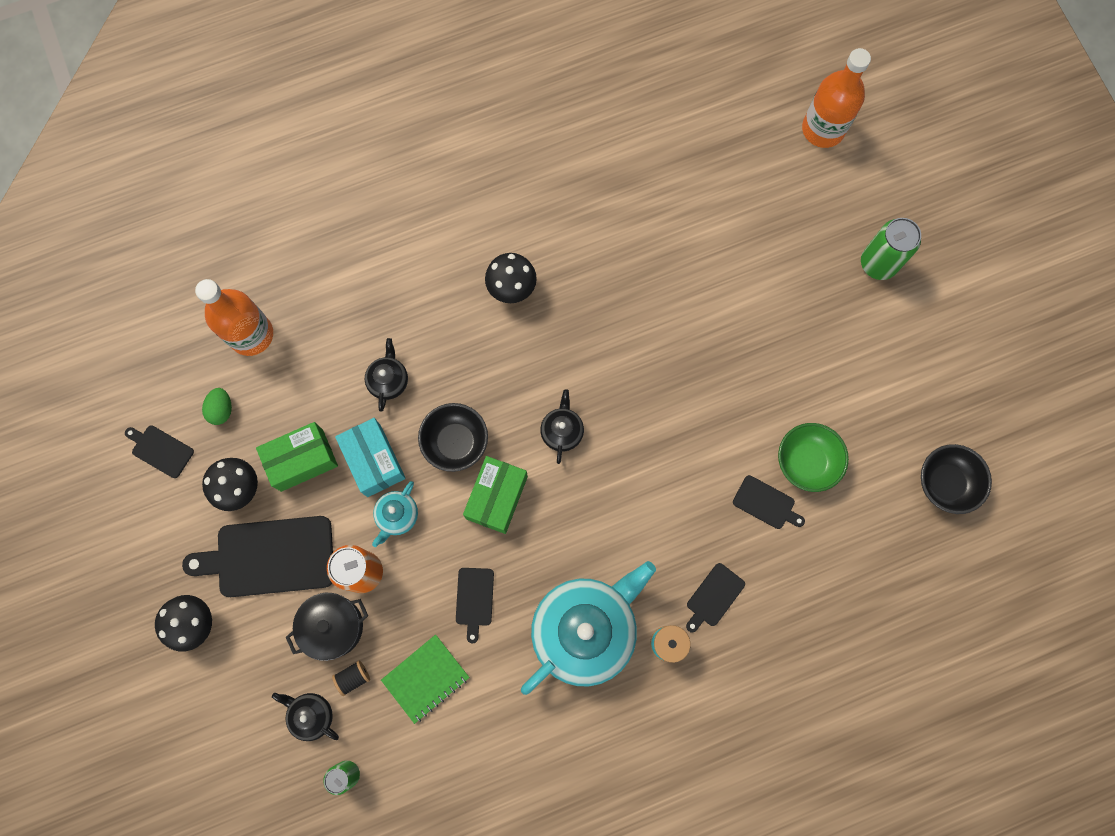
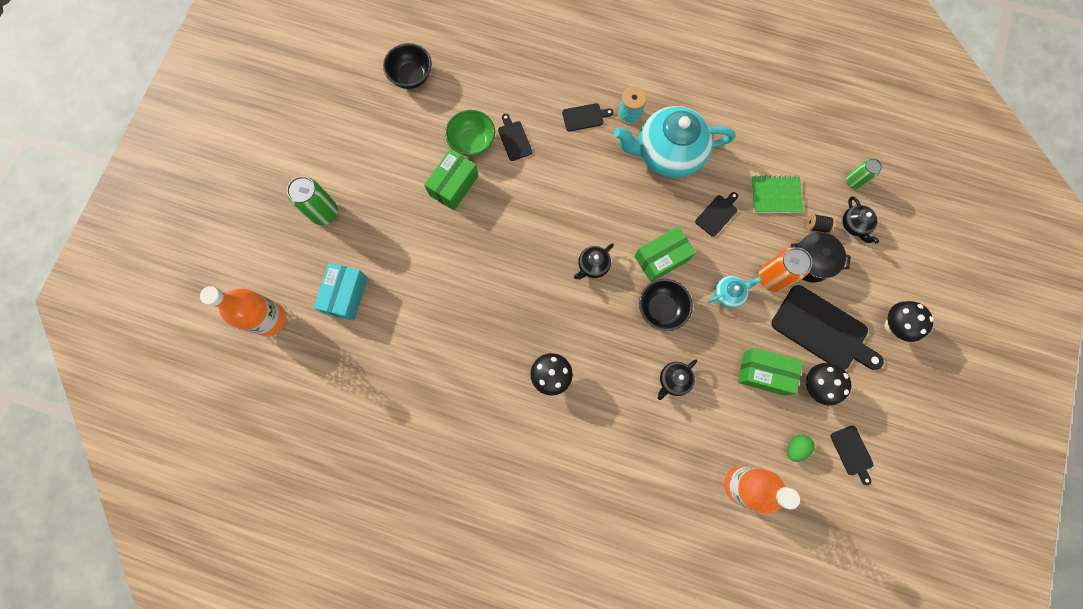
camera: 140 degrees left, 0 degrees up
turquoise box [335,418,406,497] -> turquoise box moved to [314,263,368,321]
none -> green box [424,149,479,210]

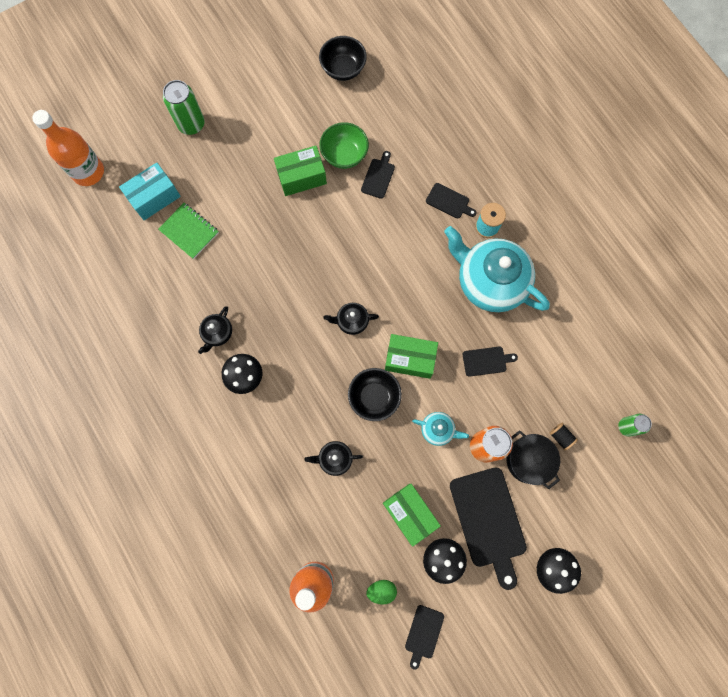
camera: 40 degrees right, 0 degrees up
green notebook [751,175,803,213] -> green notebook moved to [158,203,219,259]
black teapot [842,196,879,244] -> black teapot moved to [198,306,232,354]

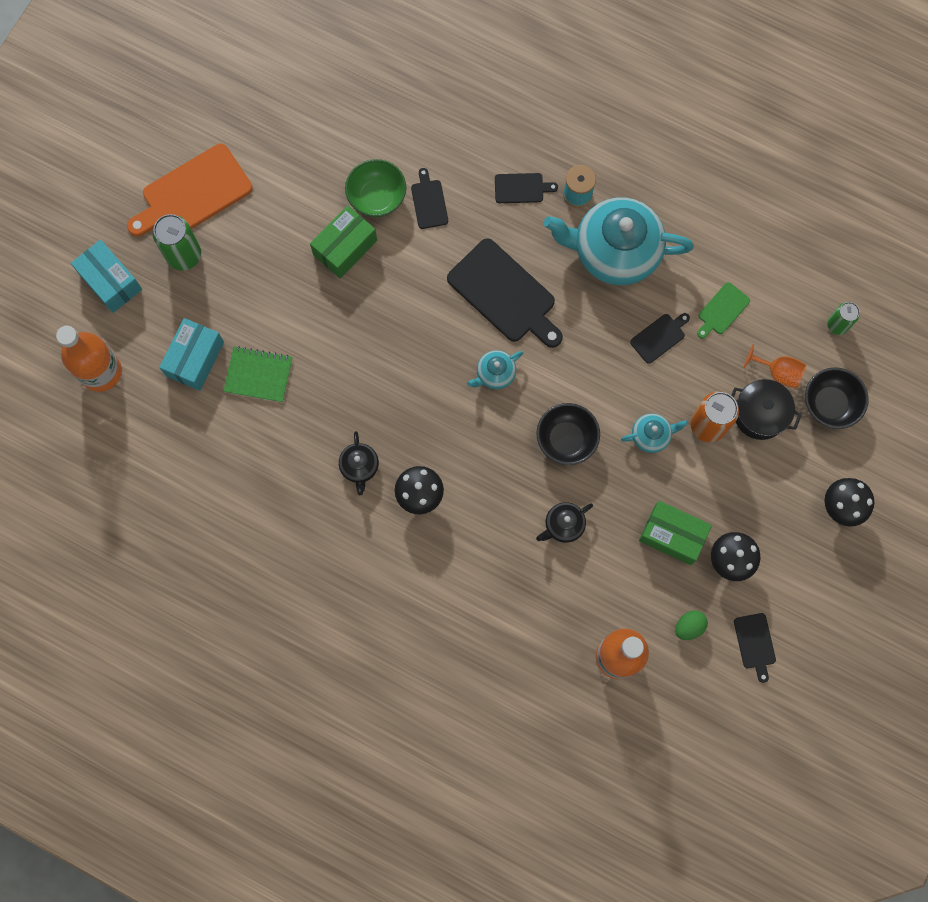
camera: 30 degrees left, 0 degrees up
black bowl [319,36,367,81] -> black bowl moved to [805,367,868,429]
black teapot [324,303,379,335] -> turquoise teapot [467,350,523,389]
green box [385,334,438,379] -> none
black cutting board [450,467,527,590] -> black cutting board moved to [447,238,563,348]
black spool [549,423,578,450] -> orange goblet [743,344,806,388]
none -> turquoise box [71,240,142,313]
none -> orange cutting board [127,144,253,237]
none -> green cutting board [697,282,750,339]

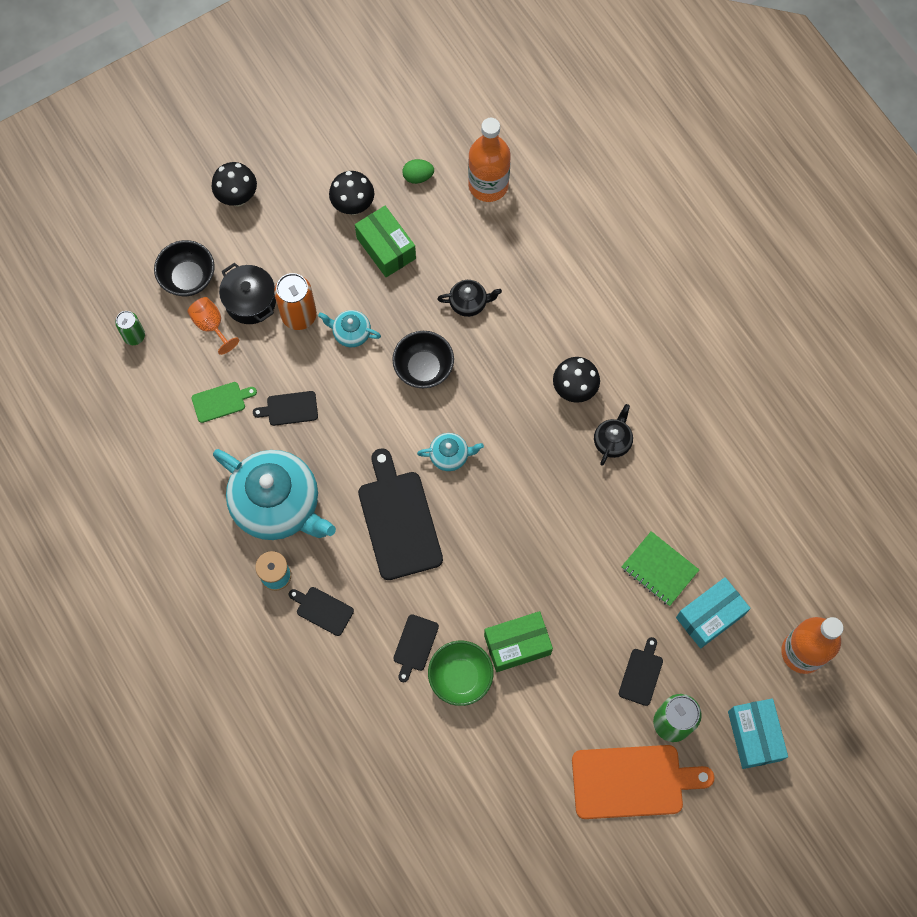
camera: 150 degrees left, 5 degrees down
black cutting board [734,613,776,683] -> black cutting board moved to [619,637,663,706]

